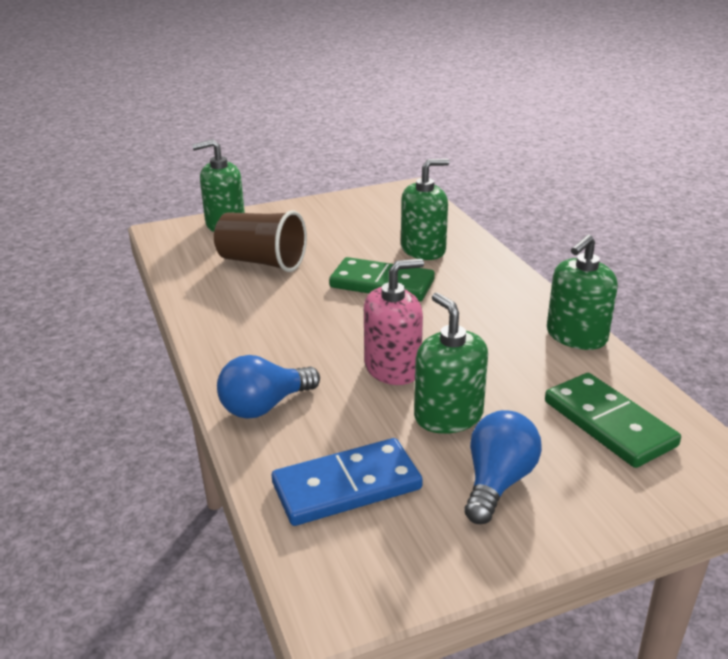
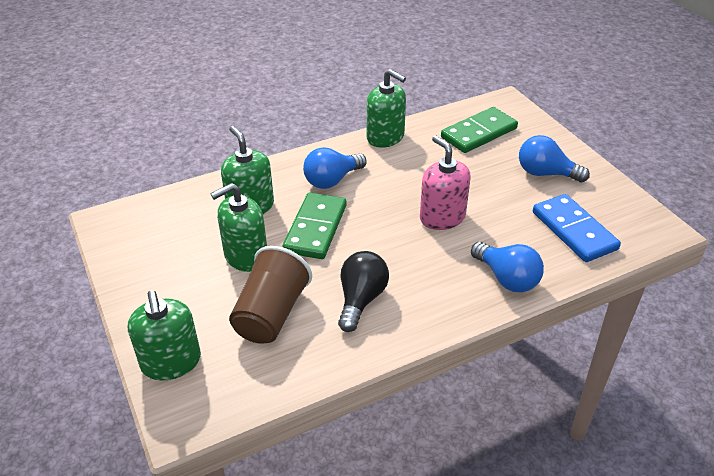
camera: 95 degrees left, 10 degrees up
green soap dispenser [414,292,488,434] -> green soap dispenser moved to [211,183,267,272]
none -> blue light bulb [303,147,367,189]
none -> black light bulb [338,251,389,332]

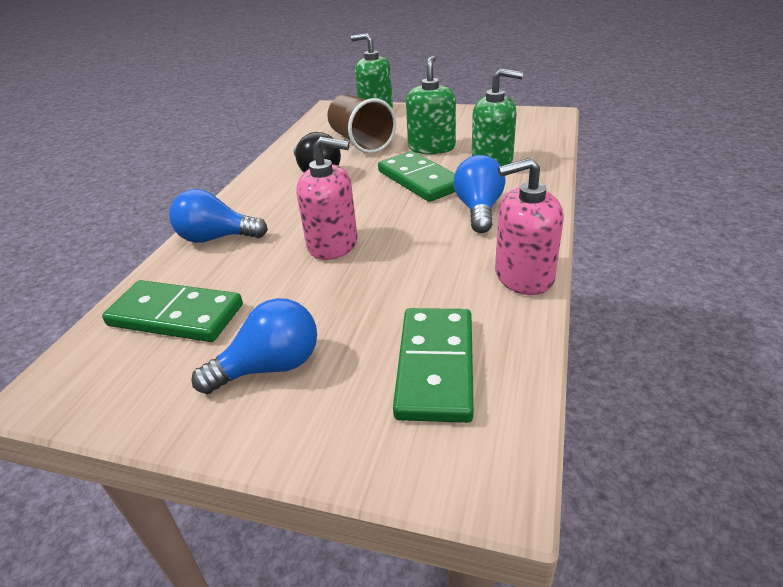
camera: 135 degrees right, 5 degrees down
green soap dispenser [367,69,406,148] -> pink soap dispenser [495,158,564,295]
blue domino [533,194,621,262] -> green domino [102,280,243,342]

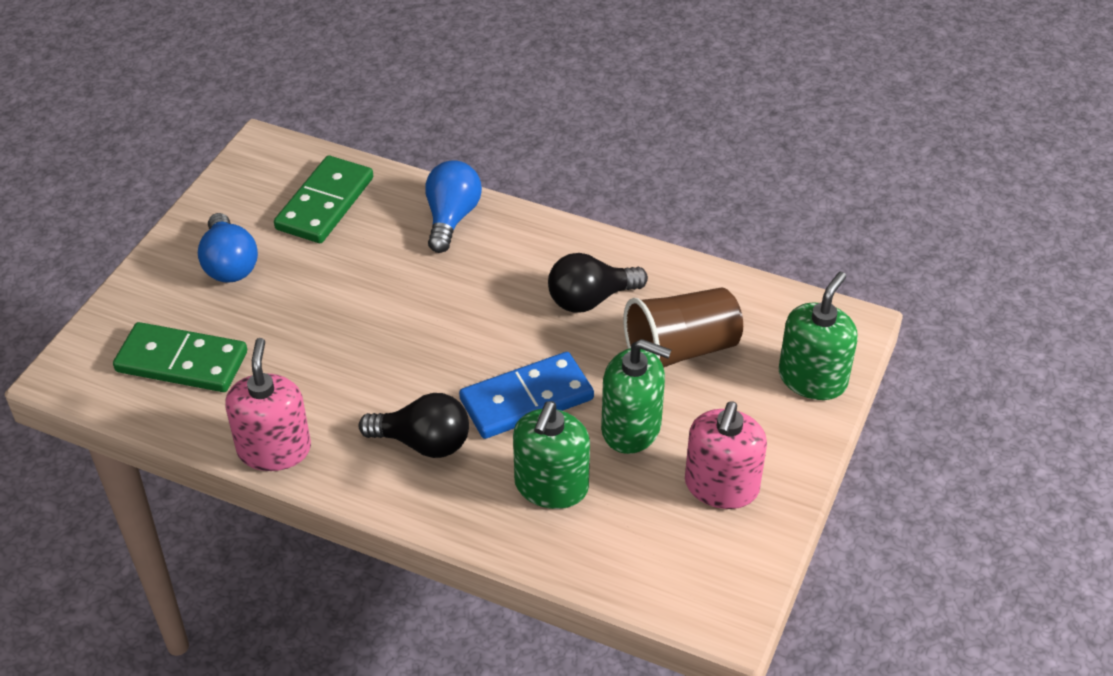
camera: 95 degrees right, 10 degrees up
pink soap dispenser [296,137,358,260] -> pink soap dispenser moved to [685,401,767,509]
green domino [378,151,455,202] -> blue domino [459,352,594,439]
blue light bulb [453,155,506,233] -> black light bulb [359,393,469,458]

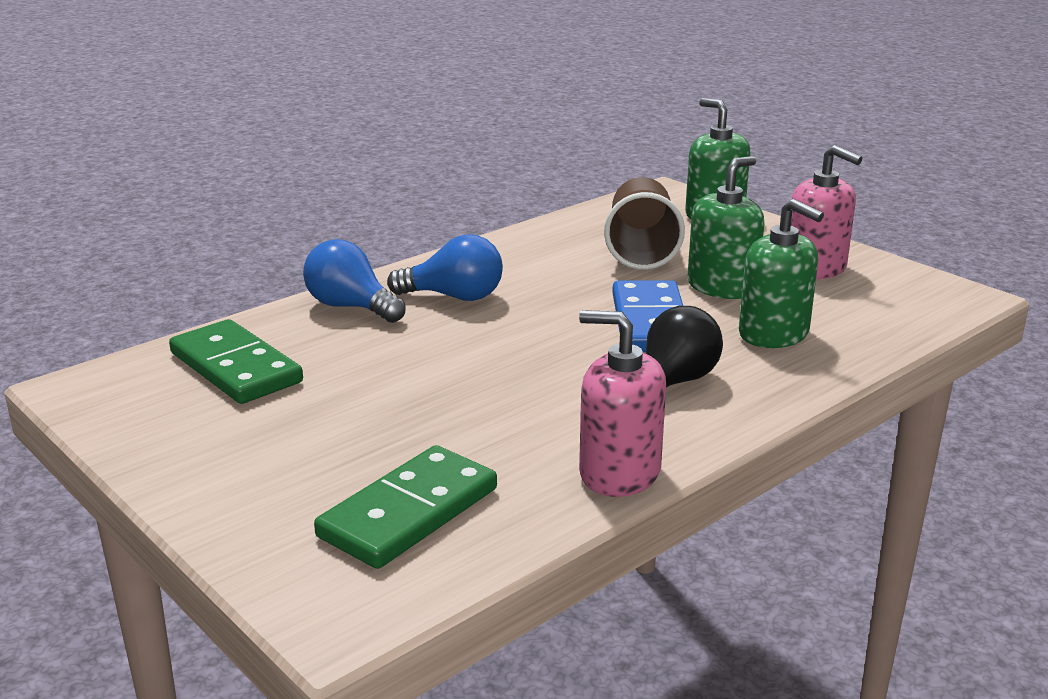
camera: 65 degrees left, 20 degrees down
blue light bulb [198,213,258,283] -> blue light bulb moved to [387,234,503,301]
black light bulb [548,253,648,313] -> none

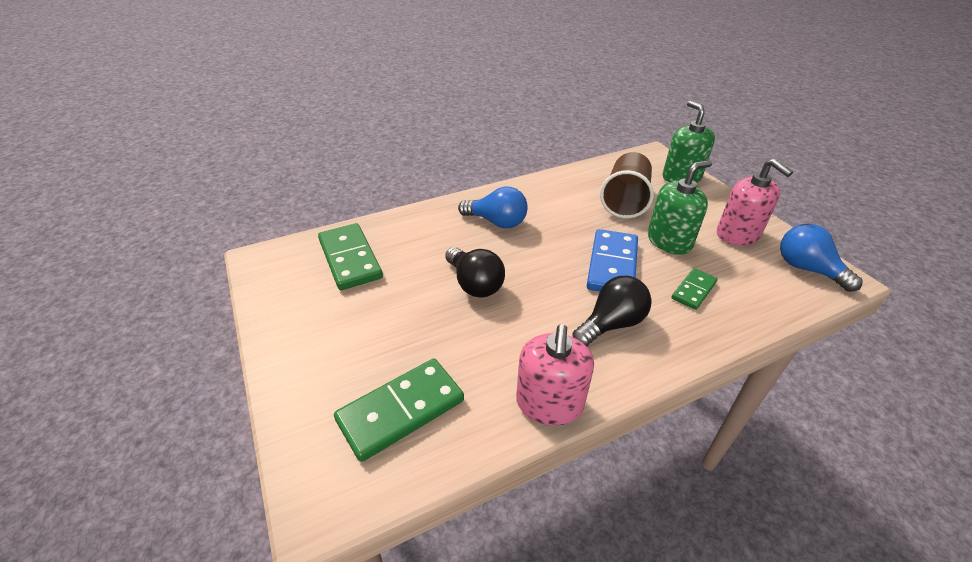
camera: 15 degrees right, 15 degrees up
blue light bulb [303,239,406,323] -> blue light bulb moved to [780,224,863,292]
pink soap dispenser [579,310,666,497] -> pink soap dispenser turned 120 degrees counterclockwise [516,324,594,426]
green soap dispenser [739,199,824,348] -> green domino [672,268,717,310]
none -> black light bulb [445,247,505,298]

